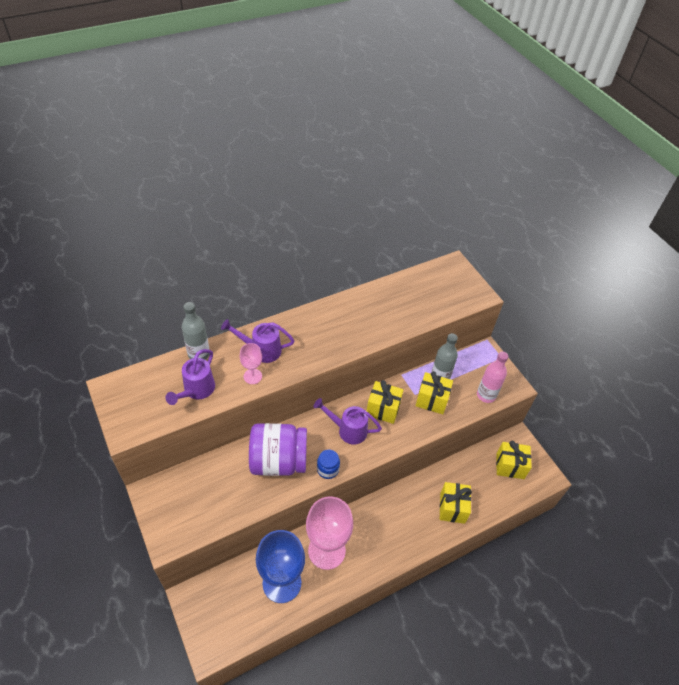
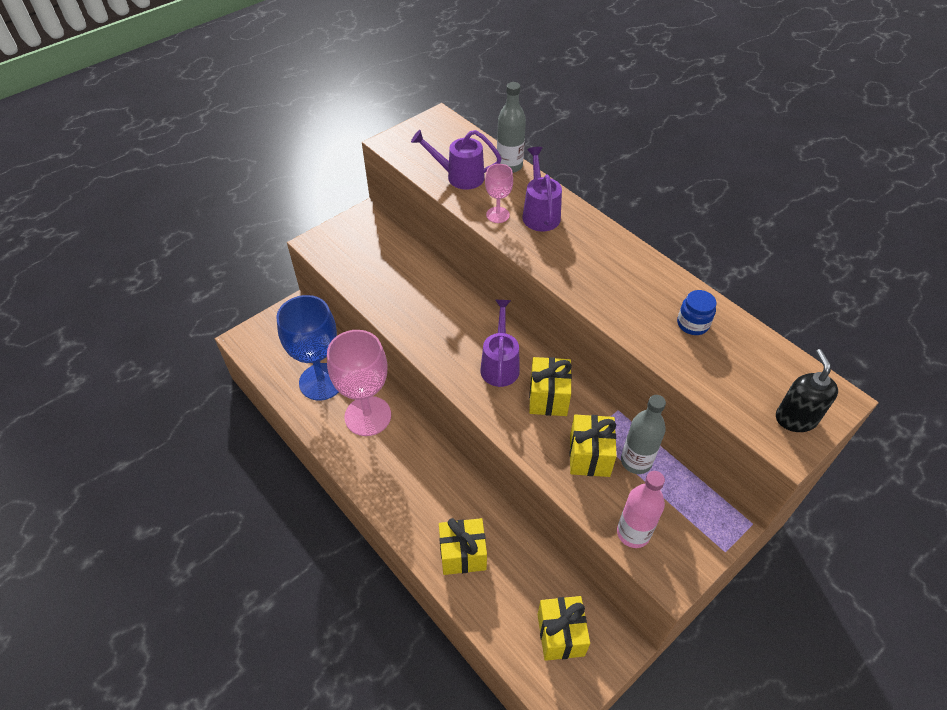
camera: 80 degrees right, 0 degrees up
purple jar [249,423,307,476] -> none
blue jar [317,450,340,479] -> blue jar moved to [677,290,717,335]
none -> black soap dispenser [776,349,838,432]

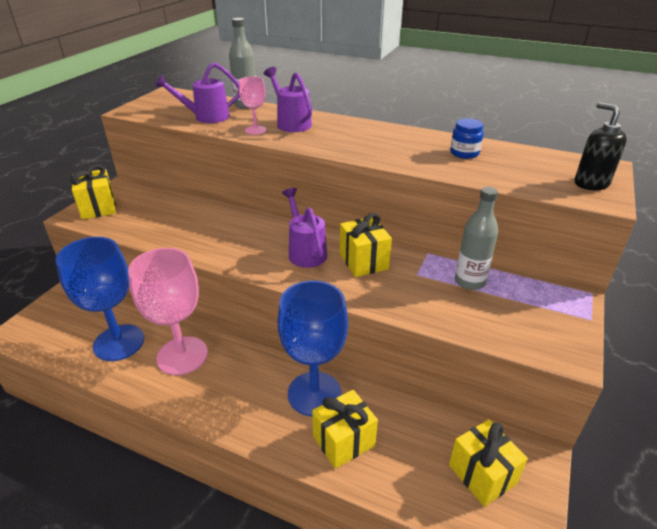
camera: 25 degrees left, 15 degrees down
yellow gift [569,415,617,477] -> yellow gift moved to [70,165,116,219]
pink bottle [617,471,665,548] -> none
none -> blue goblet [277,280,348,416]

